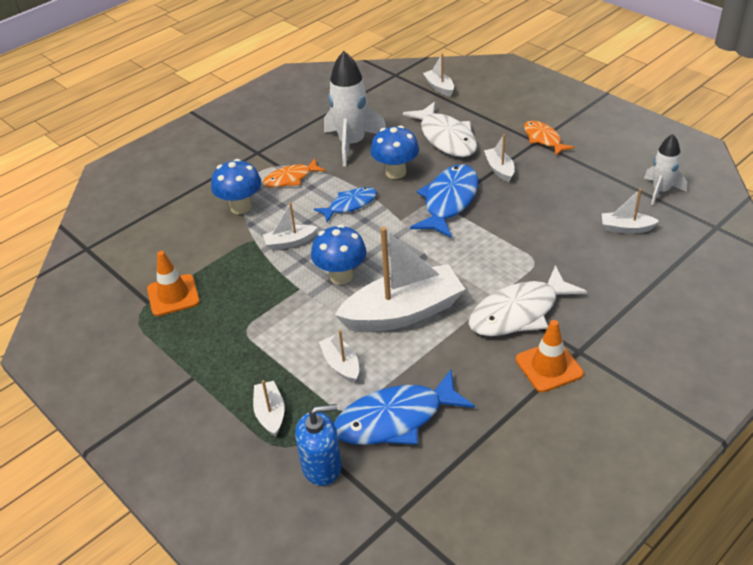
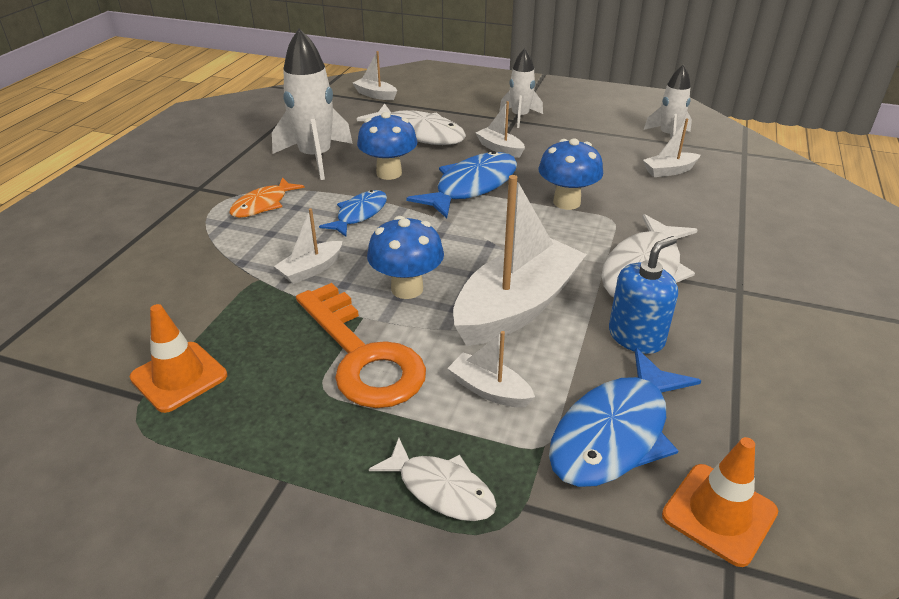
camera: 30 degrees left, 5 degrees down
blue mushroom [211,159,262,214] -> blue mushroom moved to [538,138,603,210]
white boat [253,380,285,437] -> white fish [369,438,497,521]
blue soap dispenser [295,404,341,486] -> blue soap dispenser moved to [609,236,678,354]
blue fish [410,164,478,238] -> blue fish turned 45 degrees clockwise [407,151,517,219]
orange traffic cone [516,320,584,392] -> orange traffic cone moved to [662,437,778,567]
orange fish [524,121,575,156] -> white rocket [499,48,543,128]
none -> orange key [296,283,426,408]

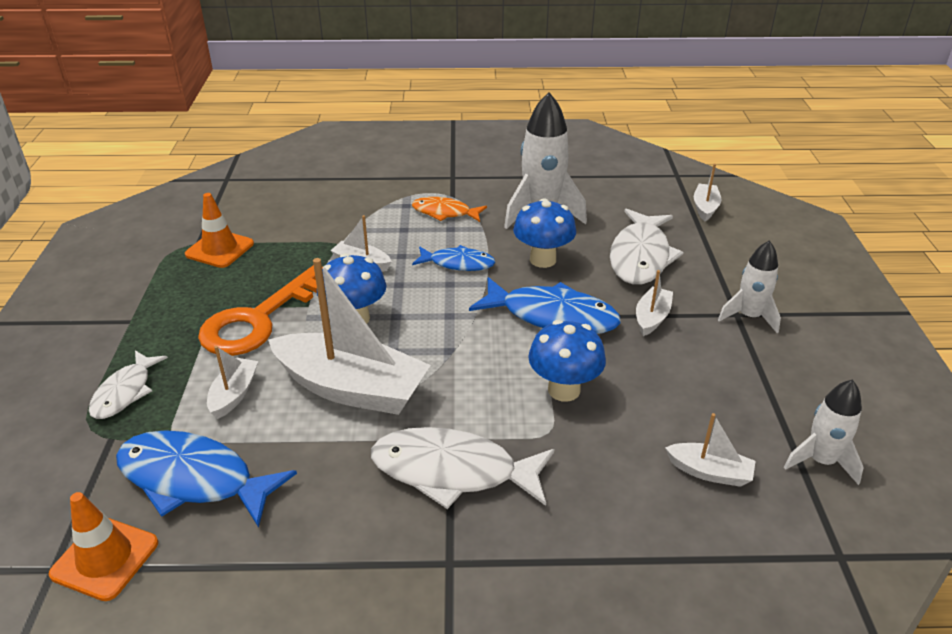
camera: 70 degrees right, 0 degrees up
blue soap dispenser [609,236,678,354] -> none
white boat [643,118,700,177] -> white boat turned 150 degrees clockwise [665,413,756,487]

